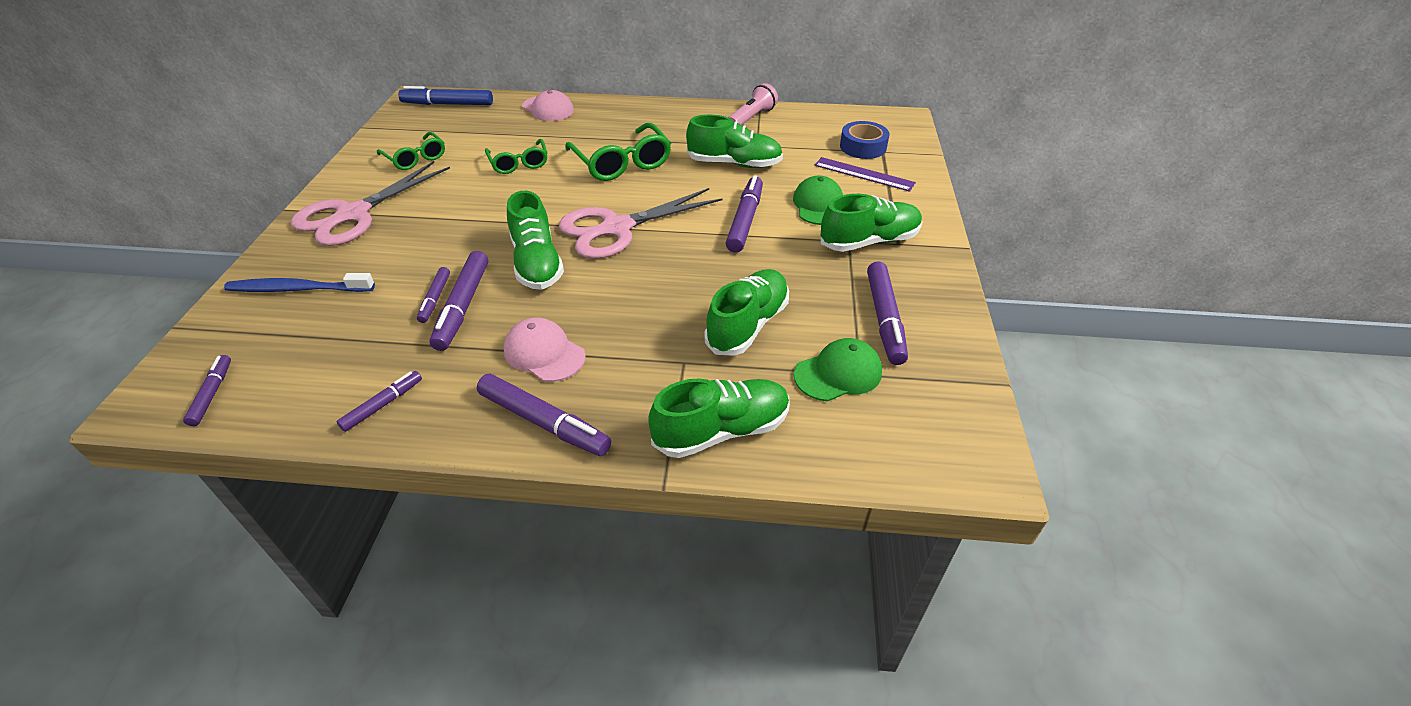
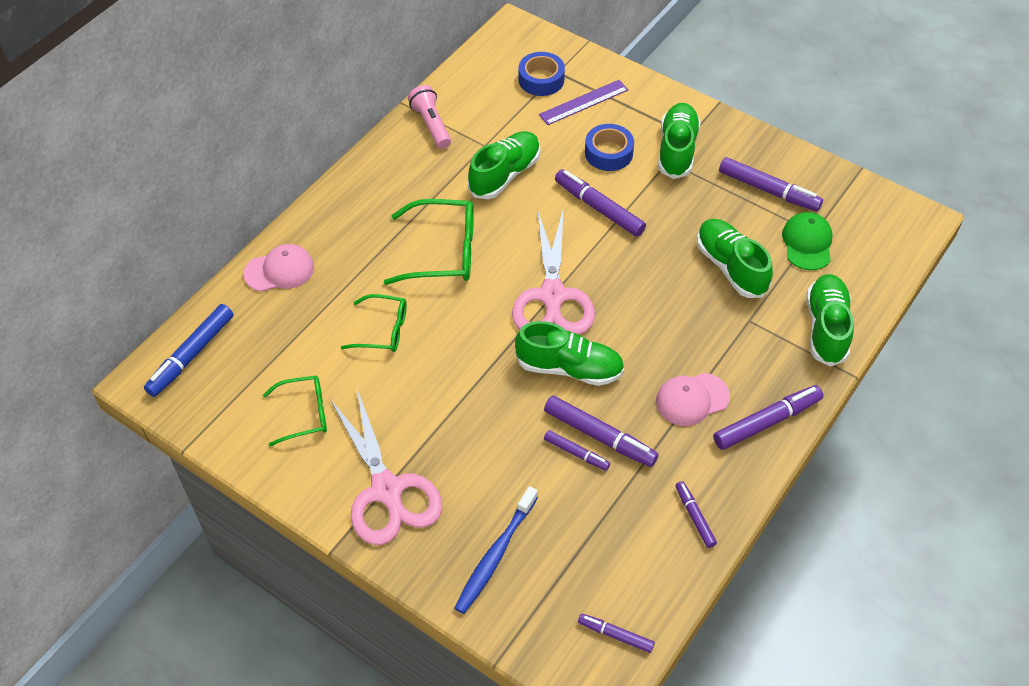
camera: 60 degrees left, 10 degrees up
green cap [793,176,843,225] -> blue tape [585,124,634,171]

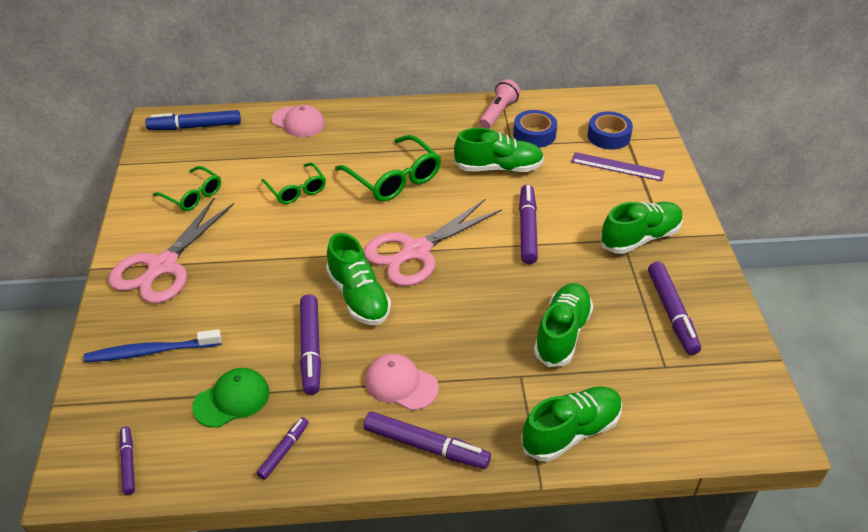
camera: 50 degrees right, 10 degrees down
purple marker [544,430,610,471] -> none
blue tape [585,124,634,171] -> blue tape moved to [513,110,557,148]
green cap [782,212,833,270] -> green cap moved to [192,368,270,428]

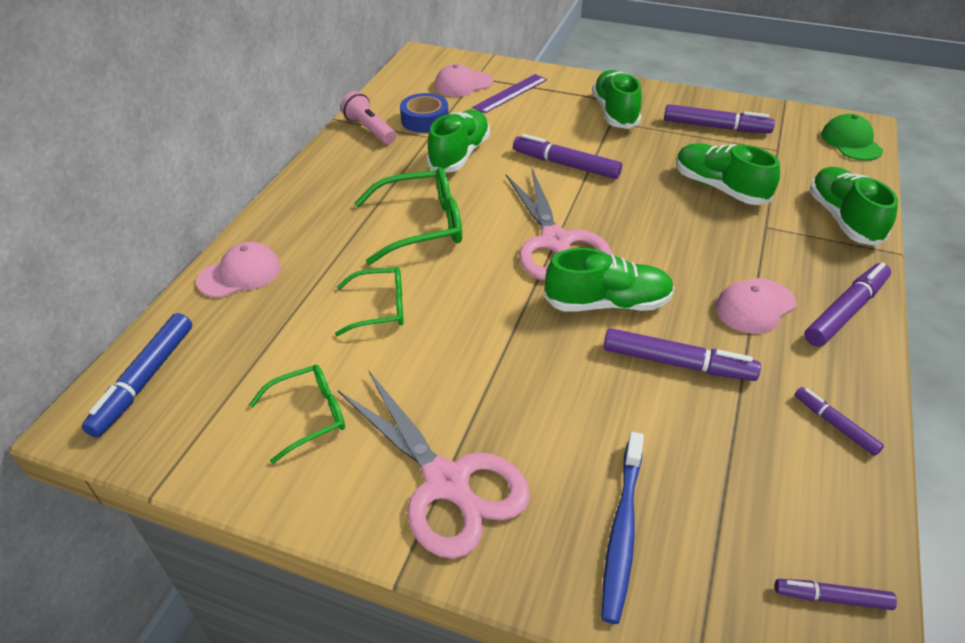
camera: 65 degrees left, 0 degrees up
green cap [192,368,270,428] -> green cap moved to [821,114,883,161]
blue tape [588,111,633,149] -> pink cap [434,64,493,97]

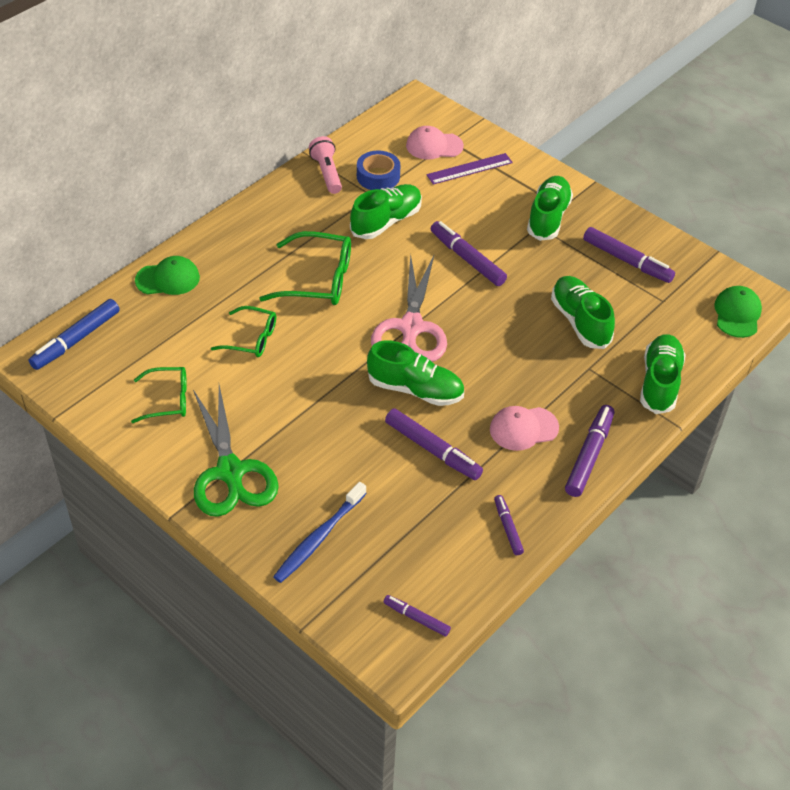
camera: 20 degrees right, 5 degrees up
pink cap [196,242,281,298] -> green cap [135,256,200,295]
pink scissors [338,370,530,559] -> green scissors [193,385,279,517]
purple marker [805,262,891,347] -> purple marker turned 45 degrees counterclockwise [565,405,614,497]

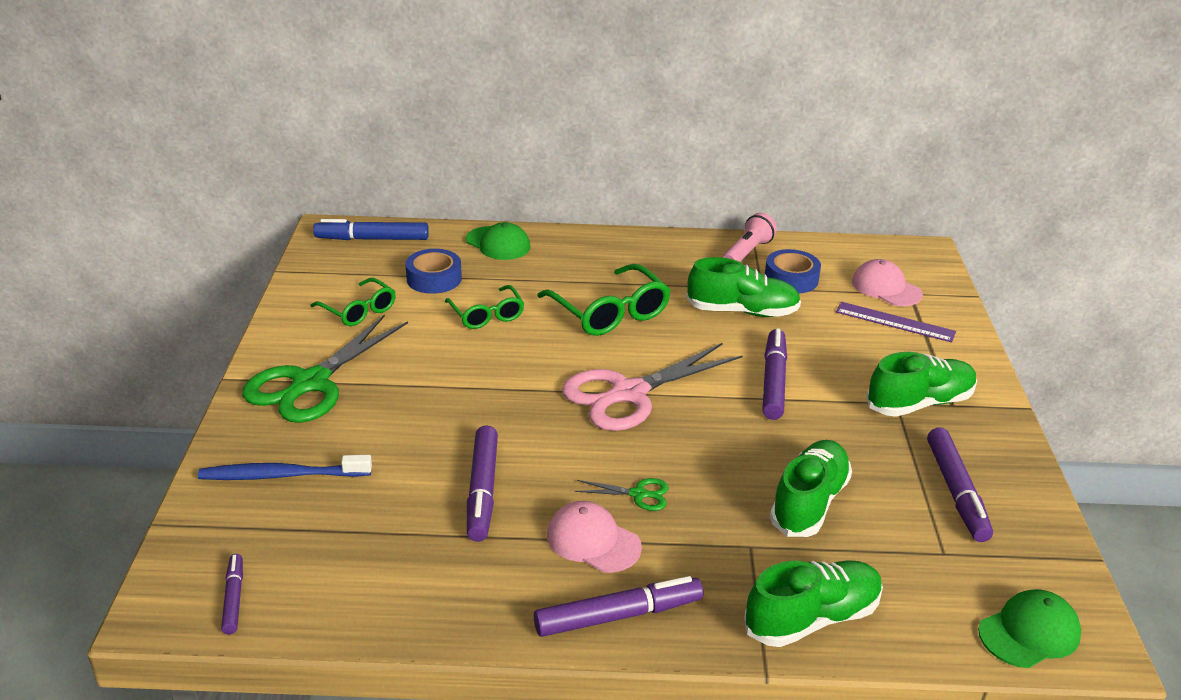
camera: 50 degrees right, 15 degrees down
green shoe [367,341,464,406] -> none
purple marker [494,495,524,555] -> none
none -> blue tape [405,249,462,294]
none -> green scissors [575,478,669,511]

